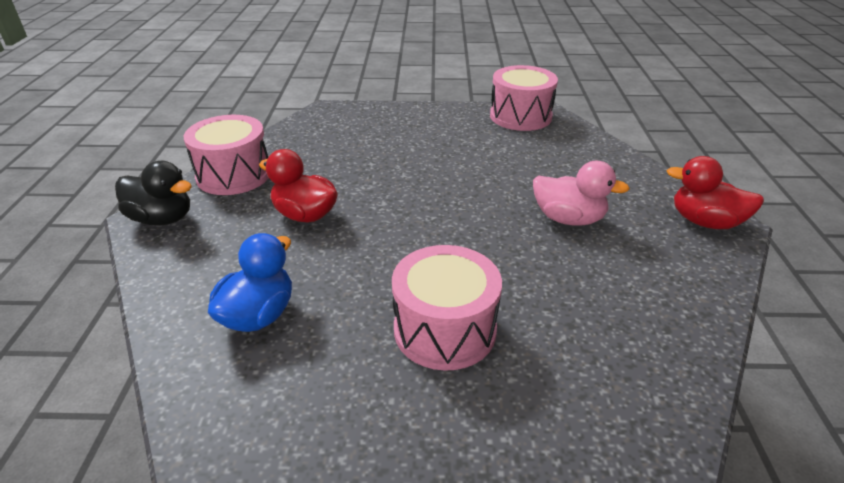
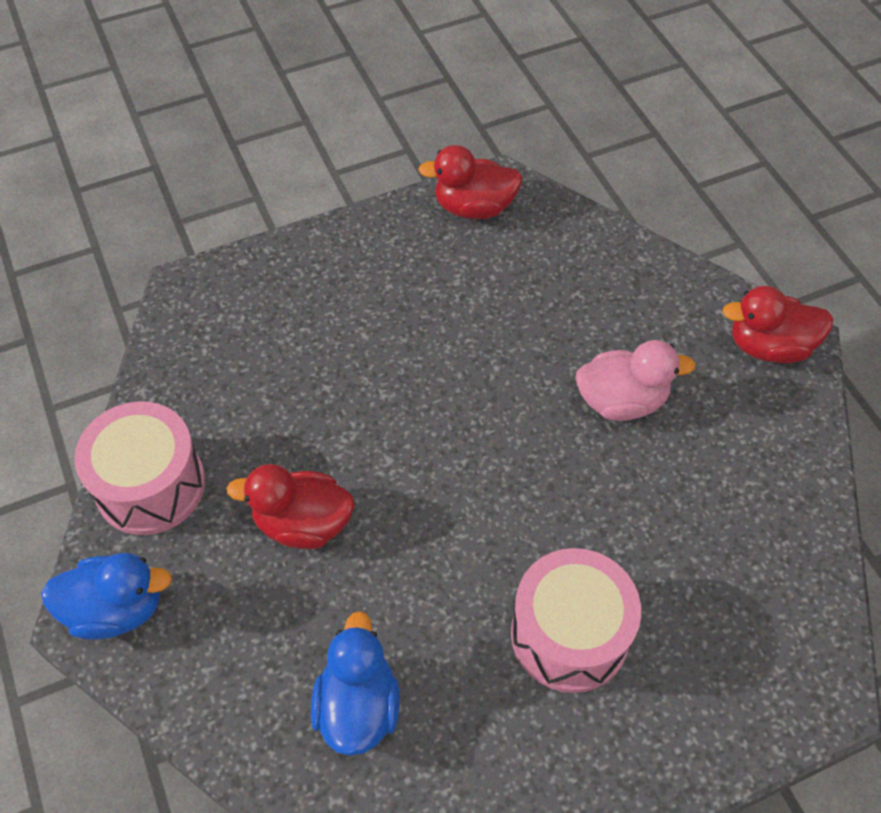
camera: 25 degrees left, 20 degrees up
black duck [115,161,192,225] -> blue duck [41,553,172,639]
pink drum [490,65,558,131] -> red duck [418,145,523,219]

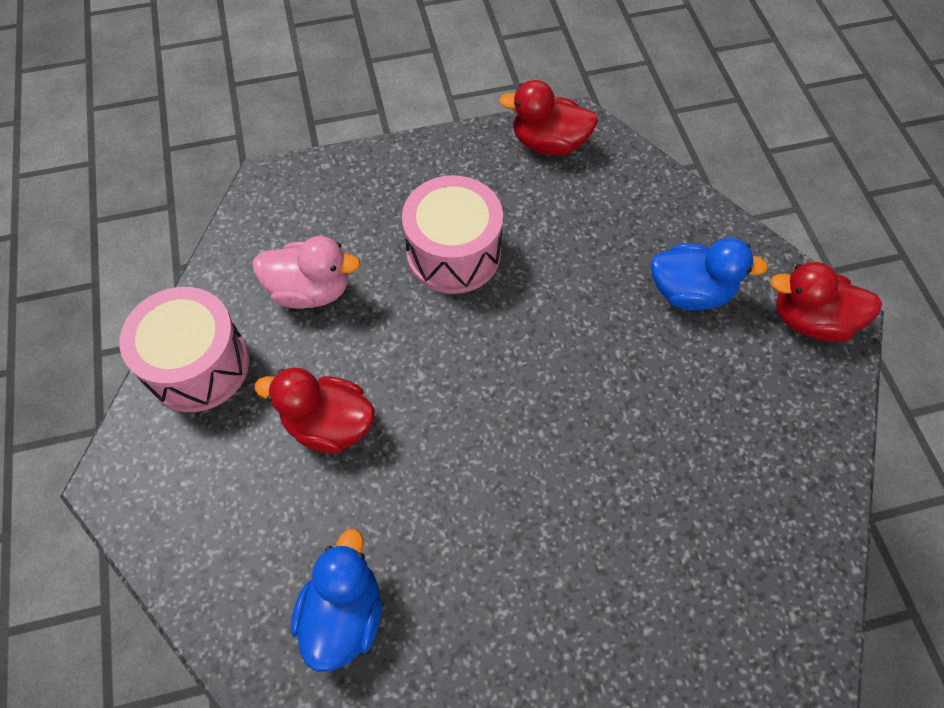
camera: 10 degrees right, 5 degrees up
blue duck [41,553,172,639] -> blue duck moved to [651,238,768,310]
pink drum [511,548,641,693] -> pink drum moved to [402,175,503,294]
pink duck [575,340,696,421] -> pink duck moved to [252,236,361,309]

